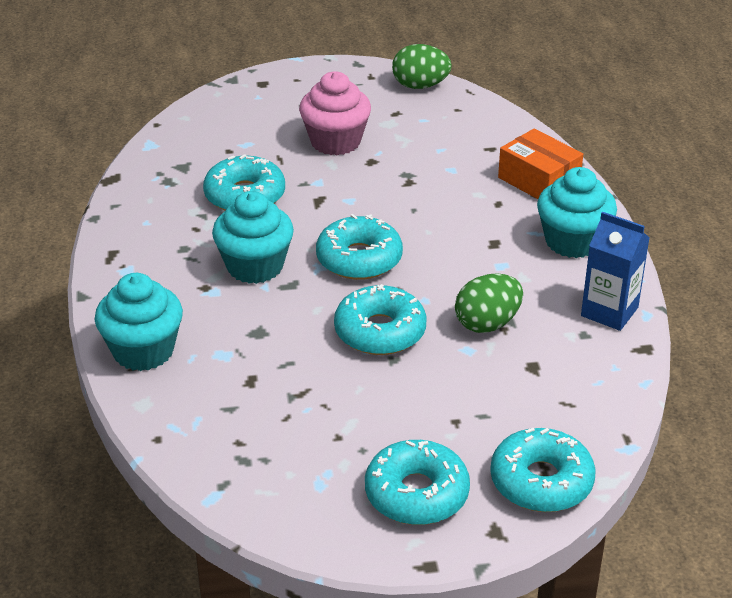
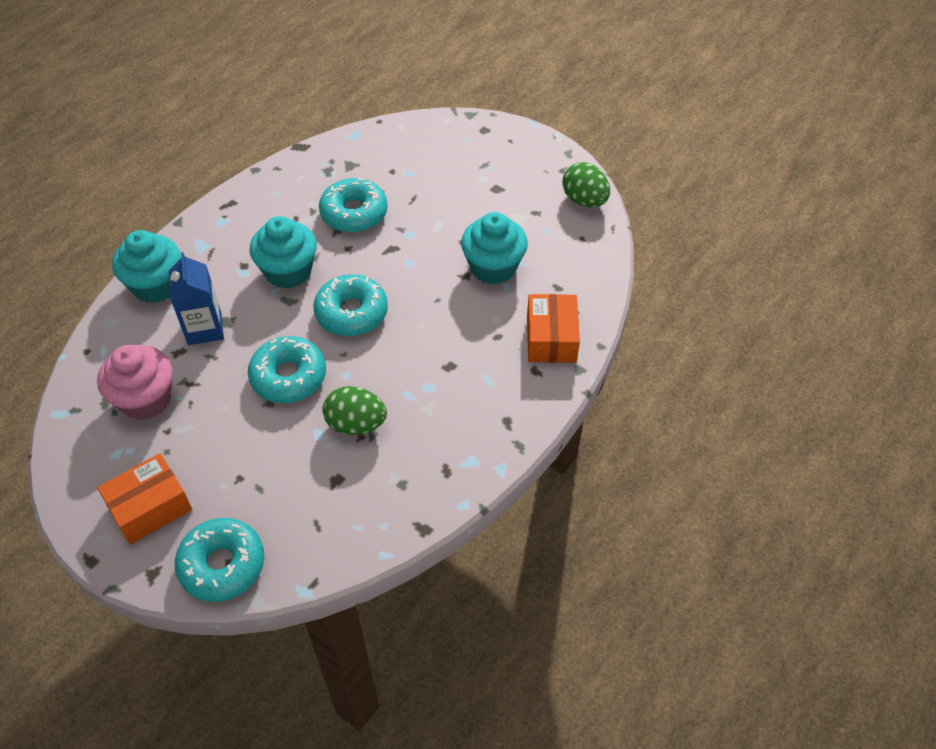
camera: 45 degrees right, 15 degrees up
pink cupcake [299,71,371,155] -> pink cupcake moved to [97,345,173,420]
turquoise donut [365,440,470,525] -> orange box [97,453,192,545]
turquoise cupcake [537,167,617,258] -> turquoise cupcake moved to [461,212,528,285]
blue carton [581,211,650,331] -> blue carton moved to [169,252,224,345]

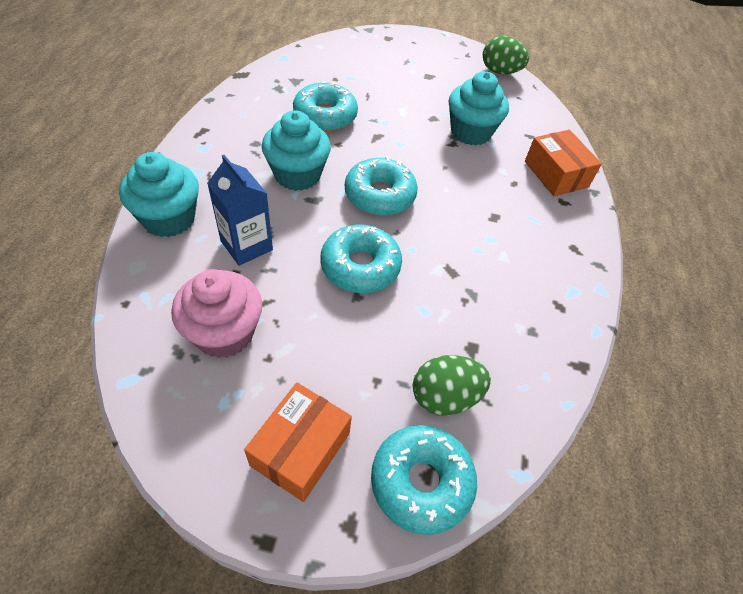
camera: 30 degrees left, 0 degrees up
green egg [322,386,387,435] -> green egg moved to [413,355,491,416]

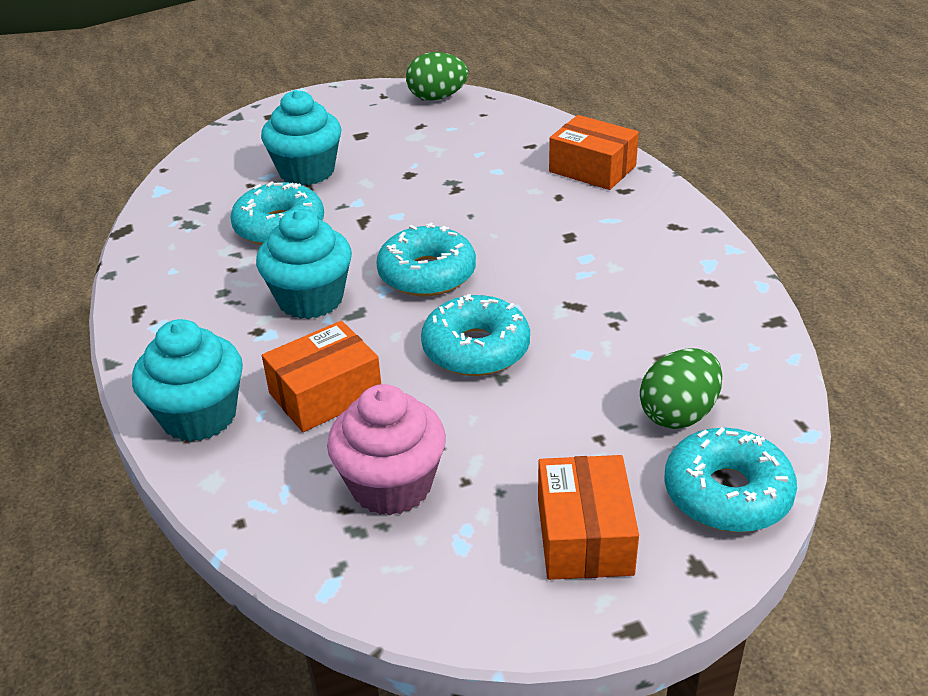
camera: 25 degrees left, 15 degrees down
blue carton [207,155,273,266] -> orange box [262,321,381,432]
turquoise cupcake [449,71,509,145] -> turquoise cupcake moved to [261,90,341,186]

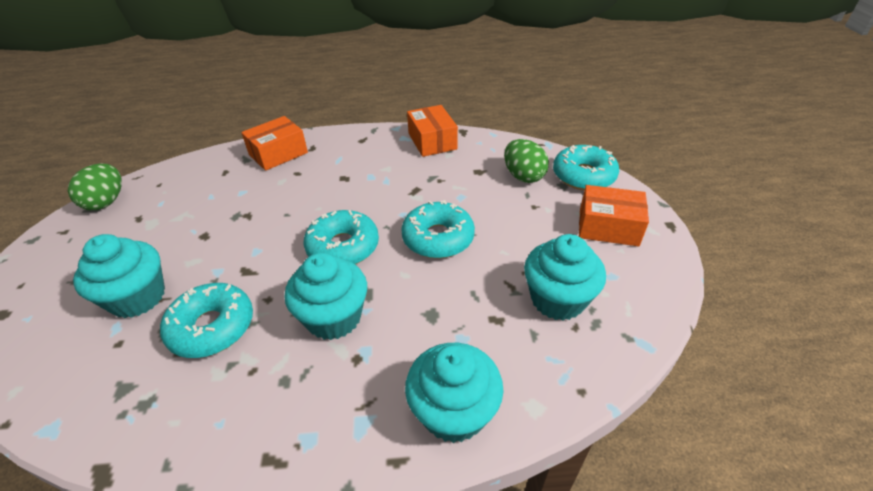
camera: 75 degrees left, 5 degrees up
orange box [262,321,381,432] -> orange box moved to [407,105,458,157]
pink cupcake [327,384,446,515] -> turquoise cupcake [524,234,606,321]

